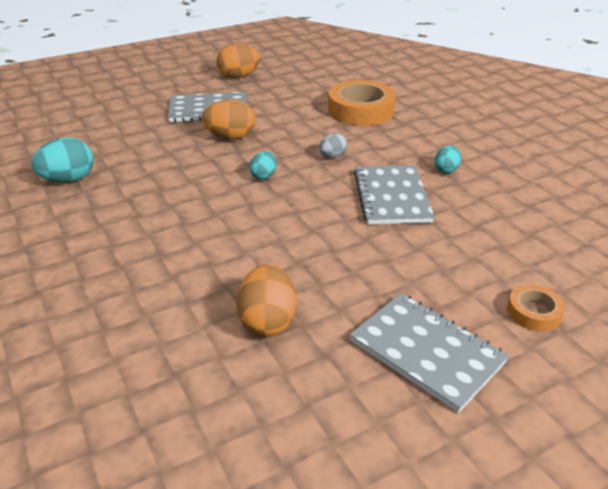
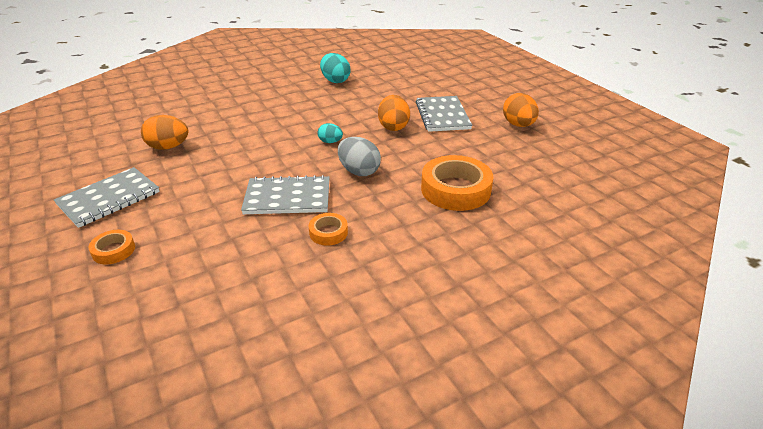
camera: 90 degrees right, 0 degrees up
grey egg [319,133,347,158] -> grey egg [338,137,381,176], size x1.70
turquoise egg [434,145,461,173] -> orange tape [308,213,348,246]

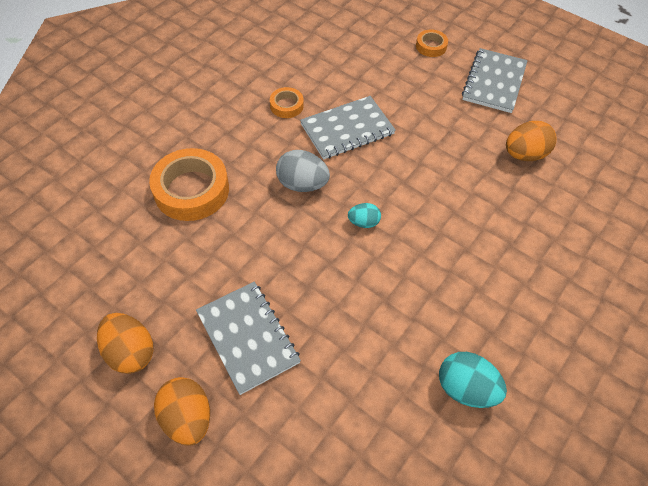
camera: 155 degrees right, 20 degrees up
orange egg [378,95,410,131] -> orange egg moved to [154,377,210,446]

